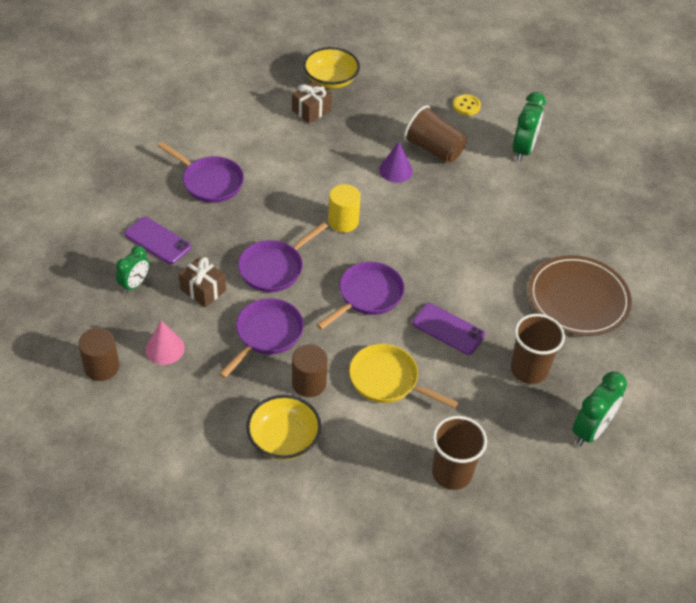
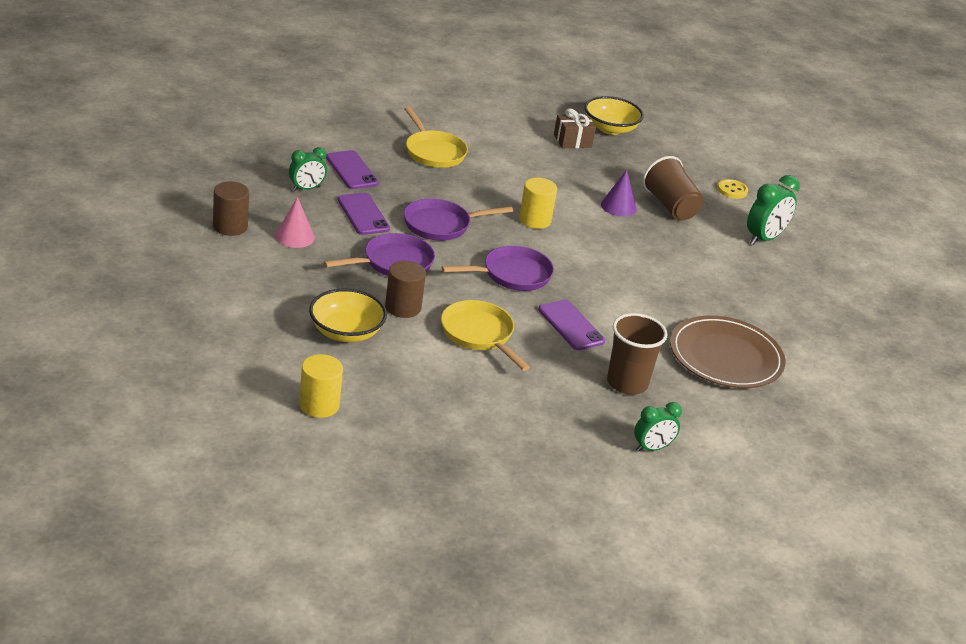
camera: 25 degrees right, 15 degrees down
purple pan [158,142,244,203] -> yellow pan [404,107,468,168]
brown gift [179,257,226,308] -> purple phone [338,193,390,235]
brown cup [432,416,487,490] -> none
green clock [572,372,627,446] -> green clock [634,402,682,452], size x0.65
none -> yellow cylinder [299,354,343,418]

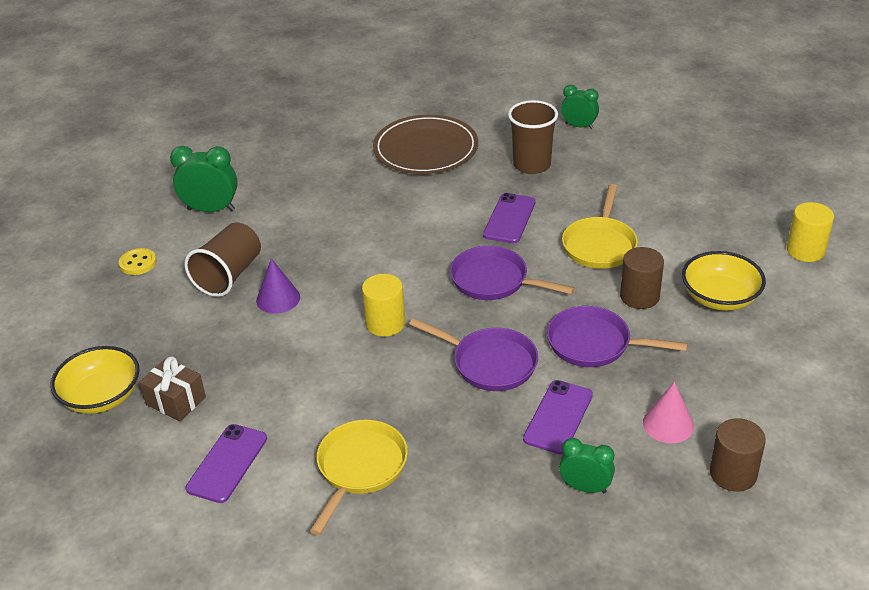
camera: 125 degrees left, 5 degrees up
purple phone [326,150,379,189] -> purple phone moved to [186,424,267,503]

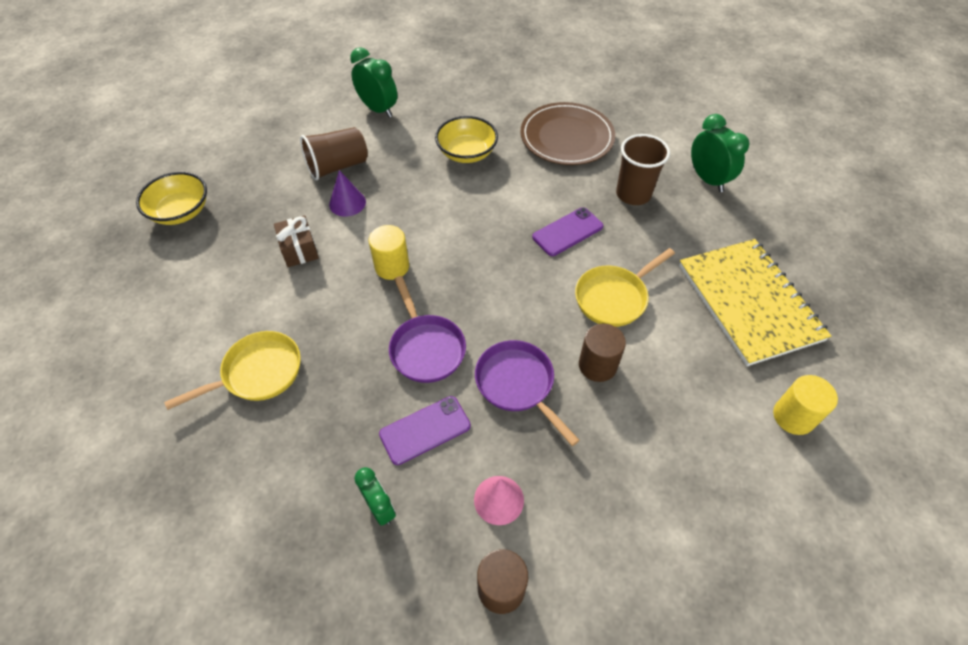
camera: 35 degrees right, 15 degrees up
yellow button [119,248,157,275] -> none
brown gift [139,356,206,421] -> brown gift moved to [274,215,319,267]
purple phone [186,424,267,503] -> none
purple pan [450,246,575,300] -> none
green clock [561,85,599,129] -> green clock [691,114,749,192], size x1.53
yellow bowl [682,251,766,311] -> yellow bowl moved to [435,116,498,163]
none -> yellow notebook [679,239,831,366]

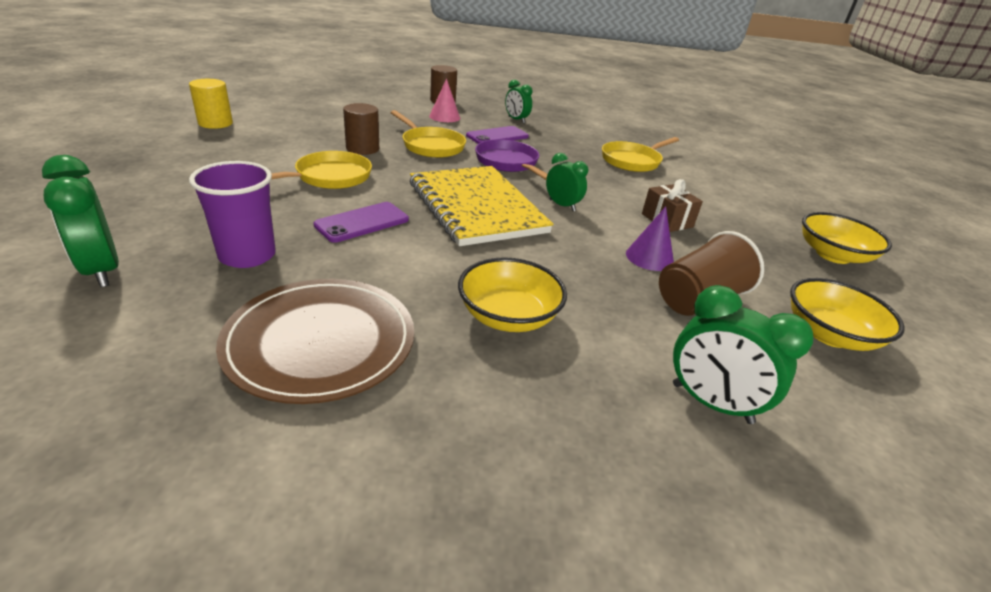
camera: 170 degrees right, 20 degrees down
yellow cylinder [368,225,409,280] -> green clock [546,153,588,211]
purple pan [475,340,580,446] -> yellow pan [390,110,466,158]
brown cup [616,134,670,205] -> purple cup [189,161,276,268]
yellow notebook [679,239,831,366] -> yellow notebook moved to [410,166,554,246]
none -> yellow bowl [790,278,905,351]

